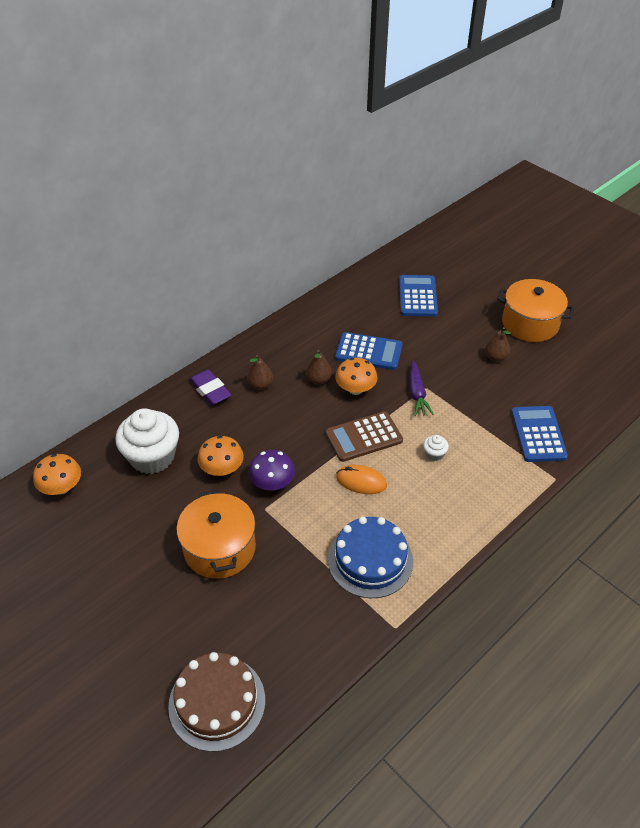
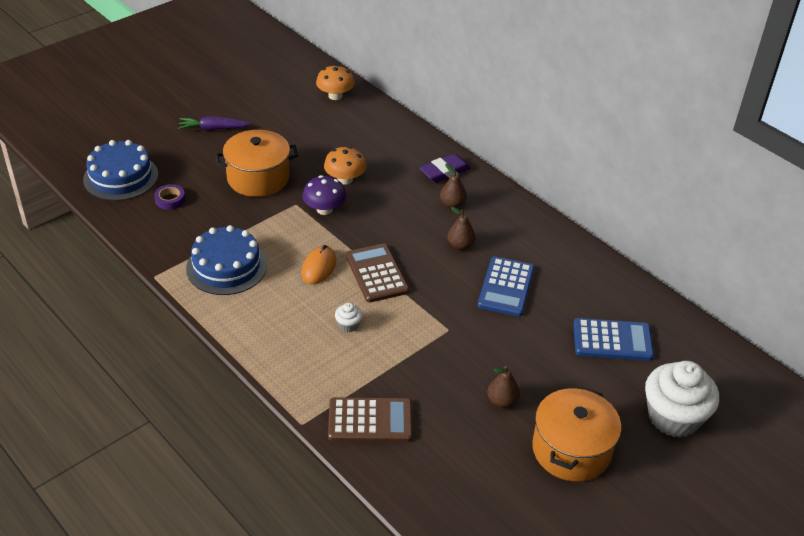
camera: 90 degrees right, 5 degrees down
white cupcake [115,408,179,474] -> white cupcake moved to [645,361,719,438]
brown cake [168,652,265,752] -> blue cake [83,140,158,201]
orange mushroom [335,358,378,395] -> none
purple carrot [409,361,434,416] -> purple carrot moved to [178,116,251,130]
blue calculator [511,406,568,462] -> brown calculator [328,397,413,442]
none -> purple tape [154,184,185,210]

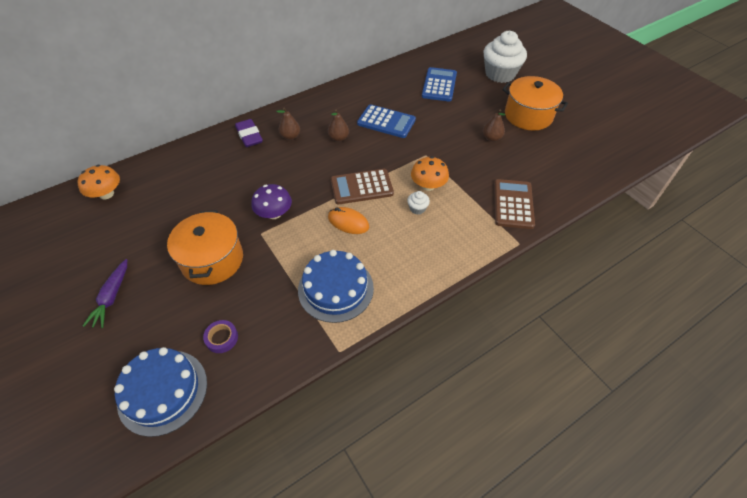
camera: 80 degrees left, 10 degrees up
orange mushroom [324,146,366,185] -> orange mushroom moved to [411,156,449,191]

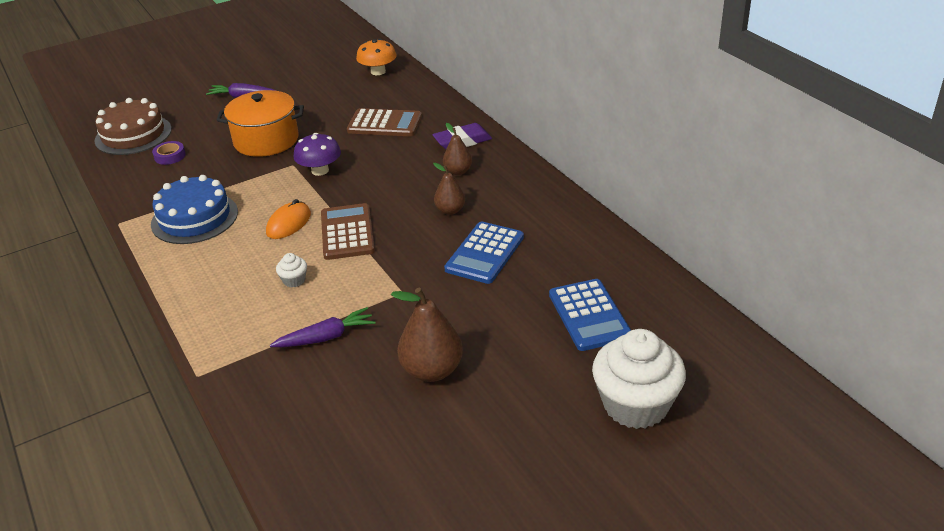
camera: 95 degrees right, 15 degrees down
blue cake [114,347,207,437] -> brown cake [94,98,172,155]
orange mushroom [411,156,449,191] -> none
blue calculator [422,67,457,102] -> blue calculator turned 60 degrees clockwise [549,279,631,351]
brown pear [483,109,505,142] -> brown pear [391,288,463,382], size x1.68
brown calculator [494,179,535,229] -> brown calculator moved to [347,108,422,136]
orange pot [502,76,568,130] -> none
none -> purple carrot [270,307,375,347]

